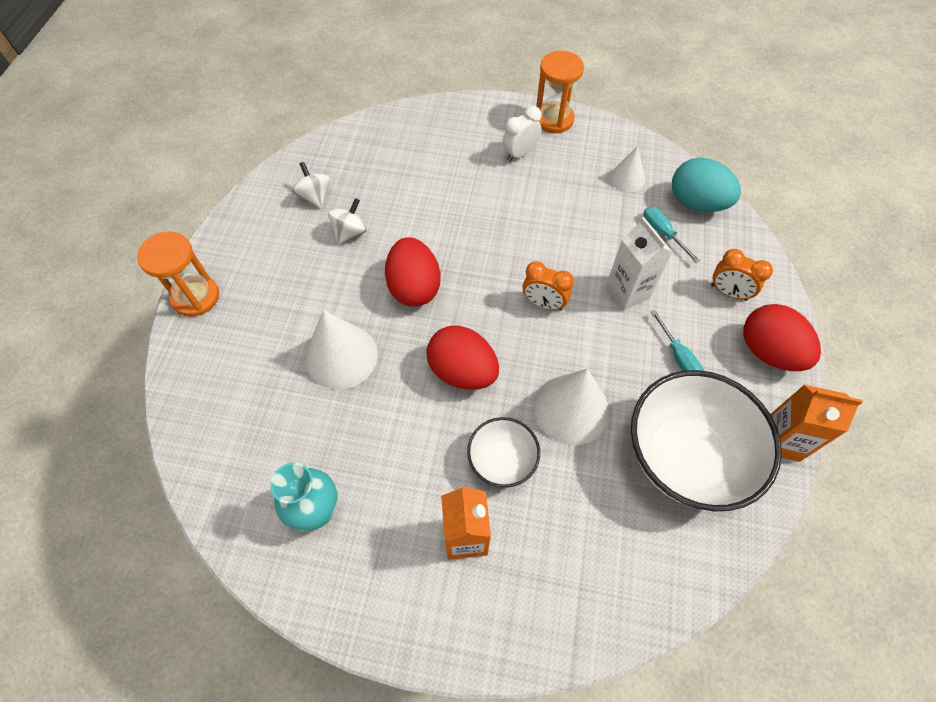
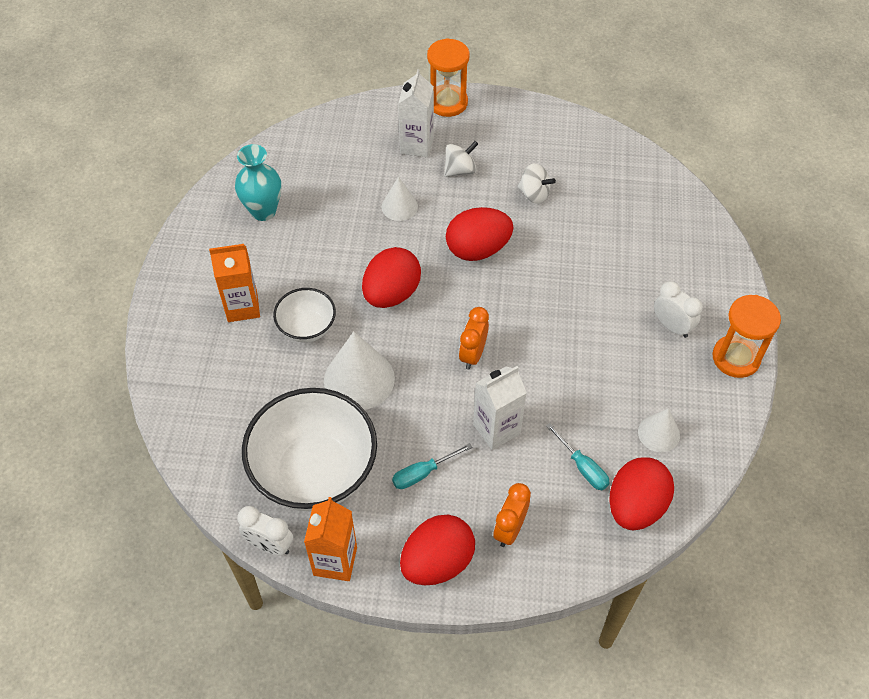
camera: 85 degrees right, 5 degrees down
white spinning top [292,162,330,209] -> white spinning top moved to [444,141,478,177]
white cone [305,310,378,389] -> white cone [382,177,418,221], size x0.57
turquoise screwdriver [643,206,700,263] -> turquoise screwdriver turned 90 degrees clockwise [546,423,610,490]
turquoise egg [672,157,741,212] -> red egg [609,457,674,530]
none -> white clock [237,506,293,555]
none -> white carton [398,69,434,157]

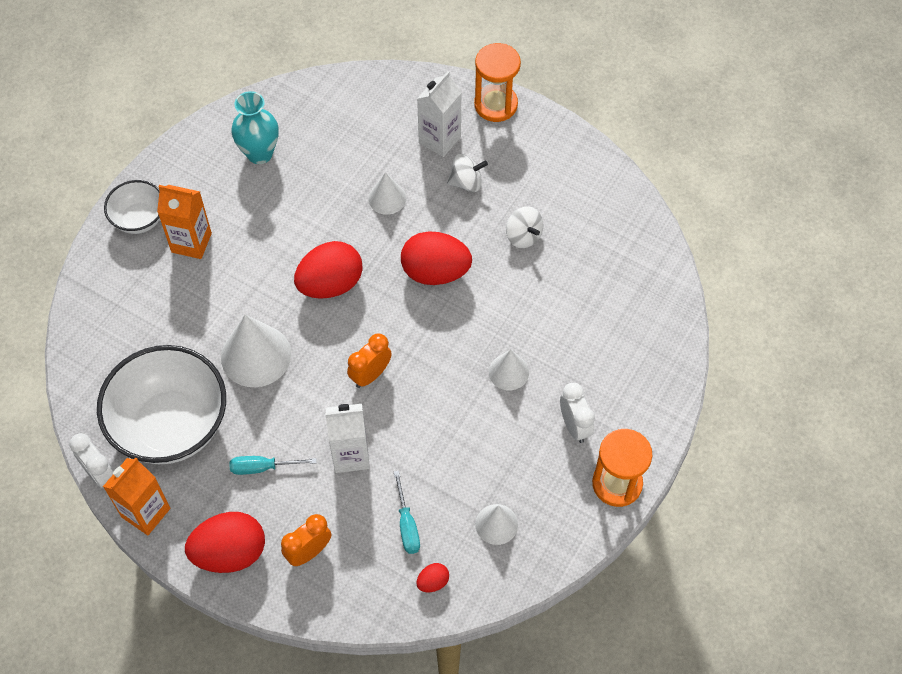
camera: 25 degrees right, 5 degrees up
white bowl [273,288,336,343] -> white bowl moved to [104,180,160,234]
red egg [609,457,674,530] -> red egg [417,563,449,592], size x0.44
none -> white cone [489,350,529,390]

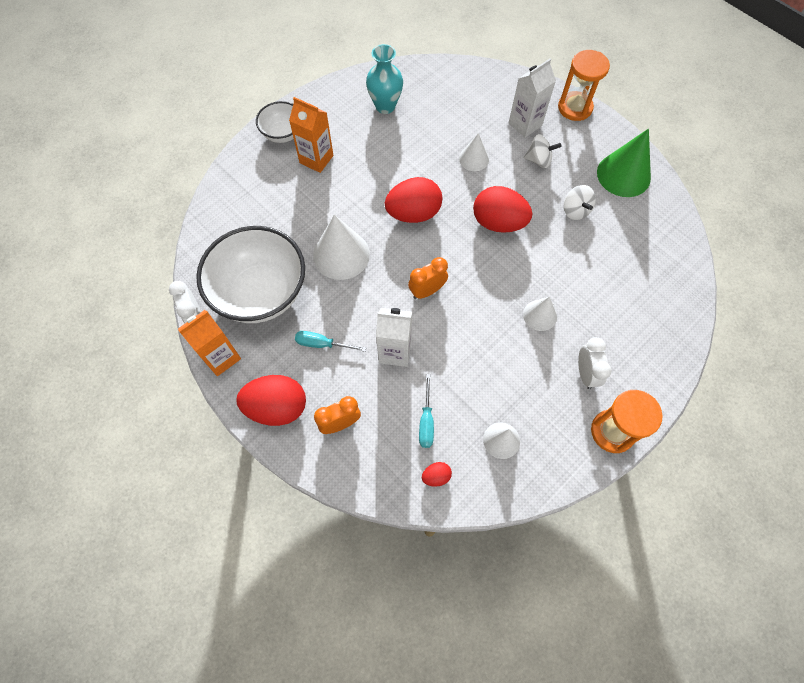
camera: 15 degrees right, 5 degrees up
none -> green cone [597,128,651,197]

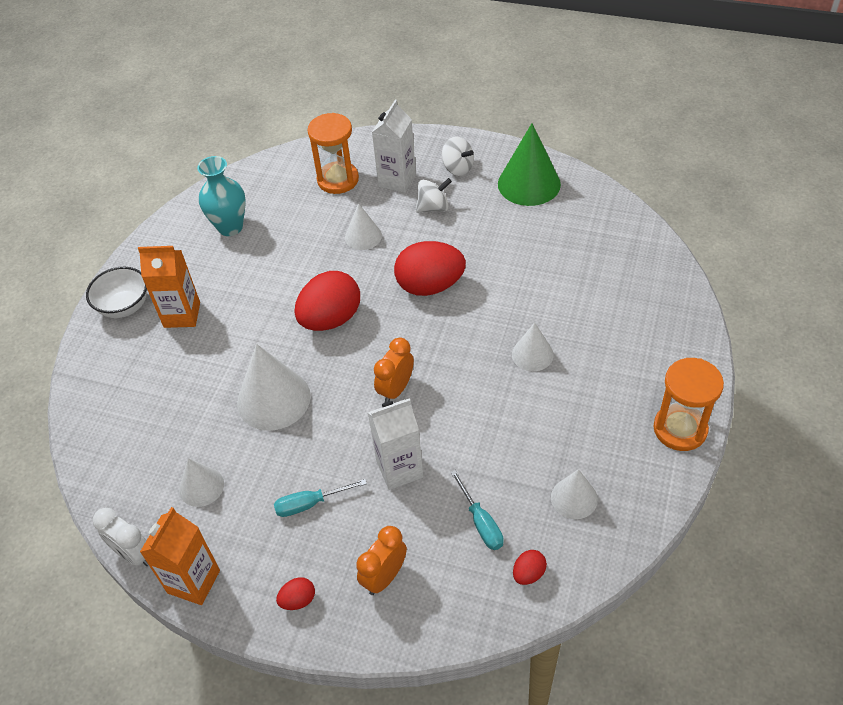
camera: 25 degrees left, 15 degrees down
white bowl [196,226,305,323] -> white cone [179,458,224,507]
red egg [236,375,306,426] -> red egg [276,577,315,610], size x0.44
orange hourglass [558,50,610,121] -> orange hourglass moved to [308,113,359,194]
white spinning top [564,185,596,220] -> white spinning top moved to [442,137,474,176]
white clock [578,337,612,389] -> none

